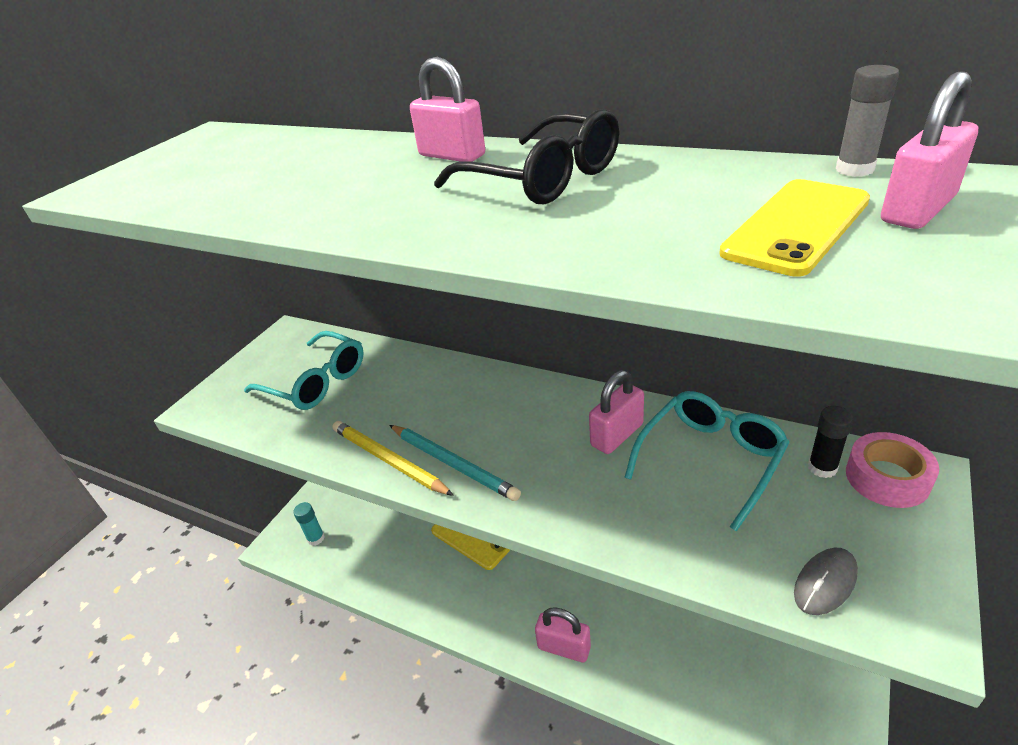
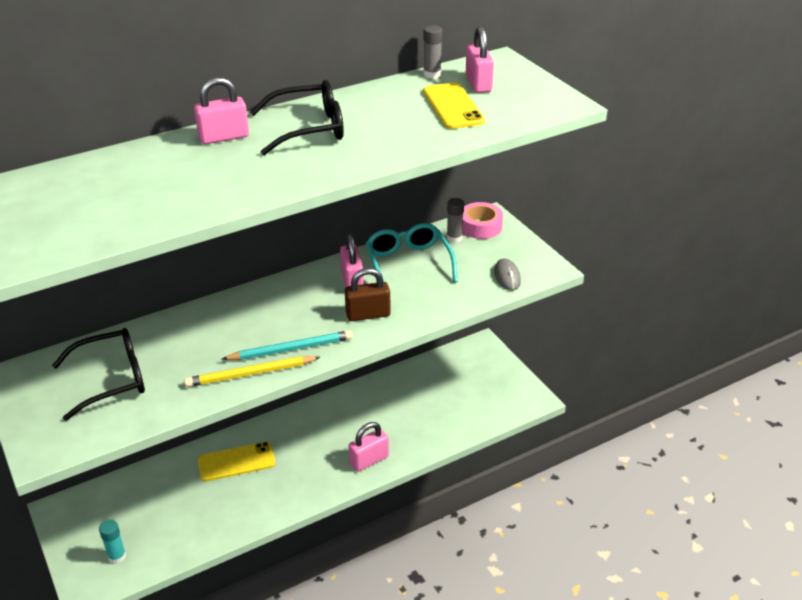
camera: 60 degrees left, 0 degrees up
turquoise glasses [244,331,364,410] -> black glasses [52,328,145,421]
black glue stick [808,406,853,478] -> grey glue stick [447,198,464,243]
none -> brown padlock [345,268,391,321]

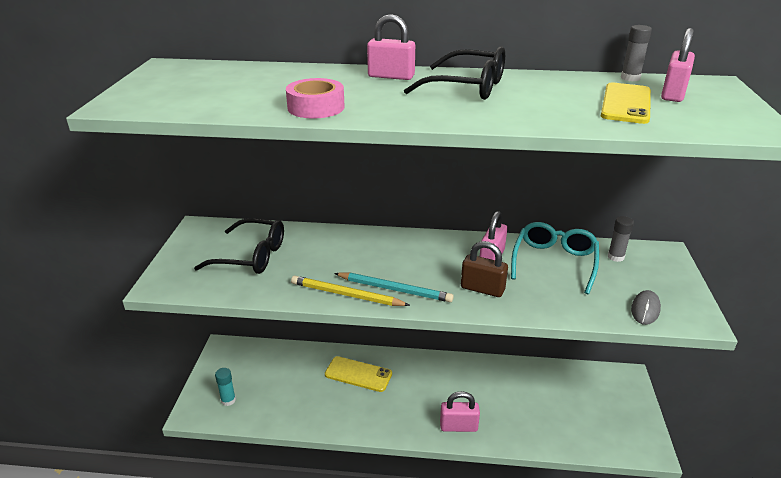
camera: 35 degrees right, 5 degrees down
pink tape [462,202,503,239] -> pink tape moved to [286,78,345,118]

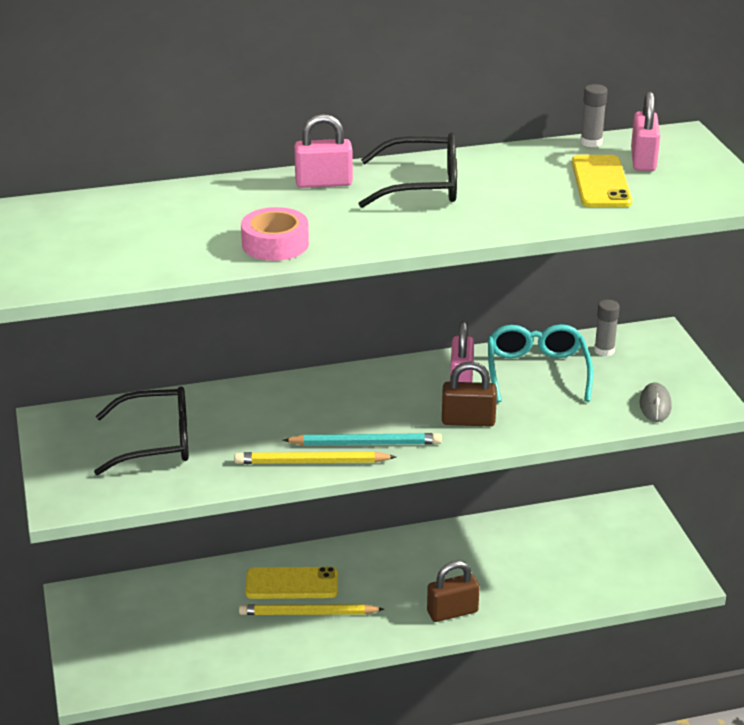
camera: 20 degrees left, 0 degrees up
turquoise glue stick [215,368,236,406] -> none
pink padlock [440,391,480,432] -> brown padlock [427,561,480,622]
none -> yellow pencil [239,604,384,615]

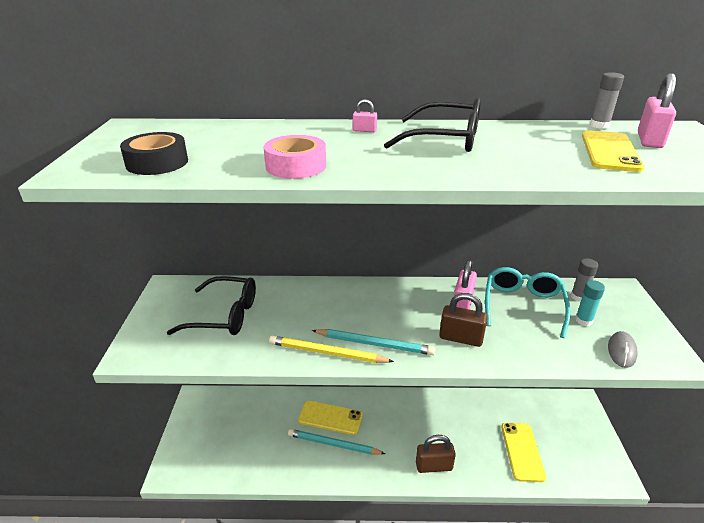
camera: 15 degrees right, 0 degrees up
yellow pencil [239,604,384,615] -> turquoise pencil [288,429,386,455]
pink padlock [294,114,353,188] -> pink padlock [353,99,377,132], size x0.51
none -> black tape [120,132,188,175]
none -> yellow phone [501,423,546,482]
none -> turquoise glue stick [575,280,605,326]

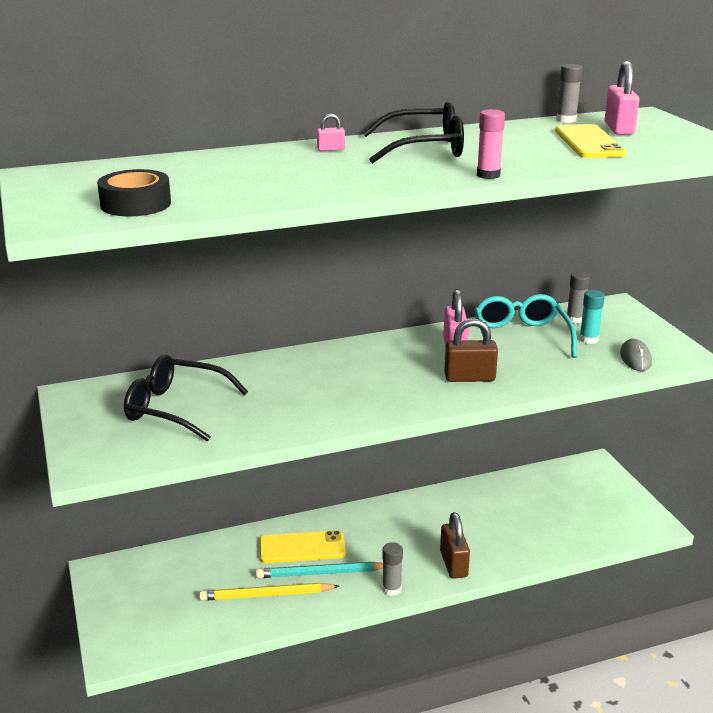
camera: 20 degrees left, 5 degrees down
black glasses [167,276,256,335] -> black glasses turned 150 degrees counterclockwise [124,355,248,441]
pink tape [264,135,326,179] -> none
yellow pencil [269,336,394,363] -> yellow pencil moved to [199,583,340,601]
turquoise pencil [312,329,435,355] -> none
brown padlock [416,435,456,473] -> brown padlock turned 75 degrees counterclockwise [440,512,470,579]
yellow phone [501,423,546,482] -> none
none -> grey glue stick [382,542,403,596]
none -> pink glue stick [477,109,505,179]

